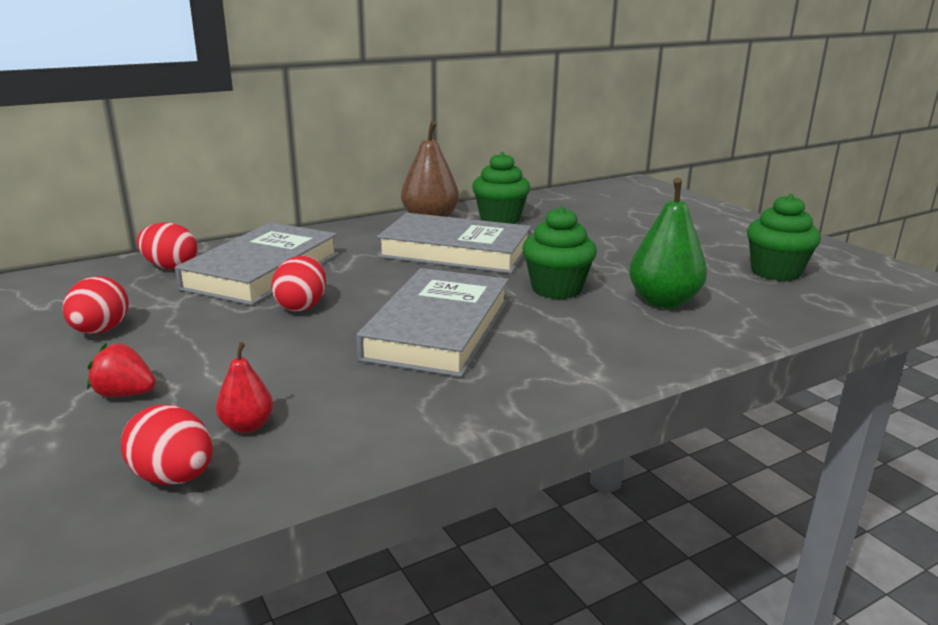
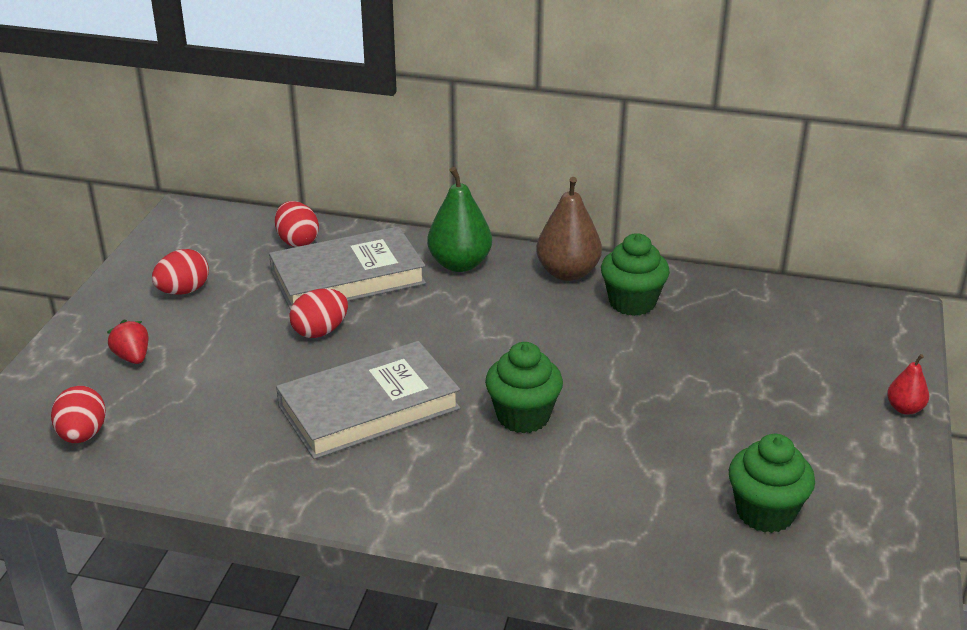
camera: 45 degrees right, 10 degrees up
red pear [216,342,273,433] -> red pear moved to [887,354,929,415]
grey book [377,213,531,274] -> none
green pear [629,178,707,309] -> green pear moved to [427,167,492,272]

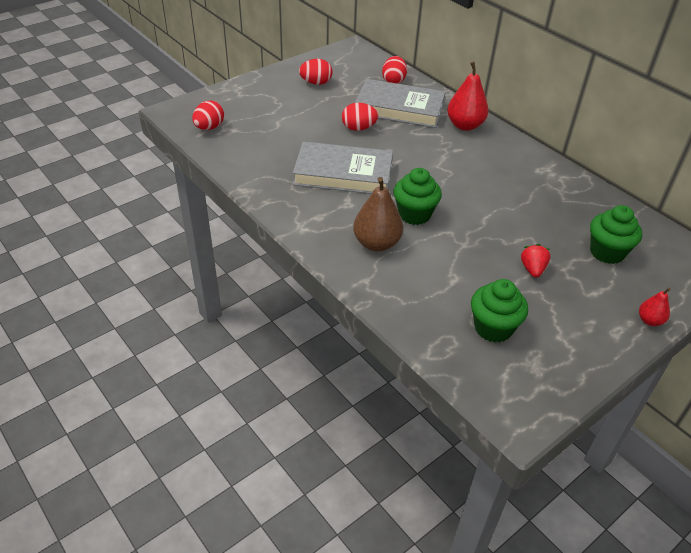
camera: 35 degrees right, 10 degrees up
red strawberry [107,320,149,364] -> red strawberry moved to [521,244,551,278]
green pear [427,167,492,272] -> red pear [447,61,489,131]
brown pear [536,177,602,281] -> brown pear moved to [353,177,403,252]
green cupcake [601,233,670,316] -> green cupcake moved to [590,205,642,264]

